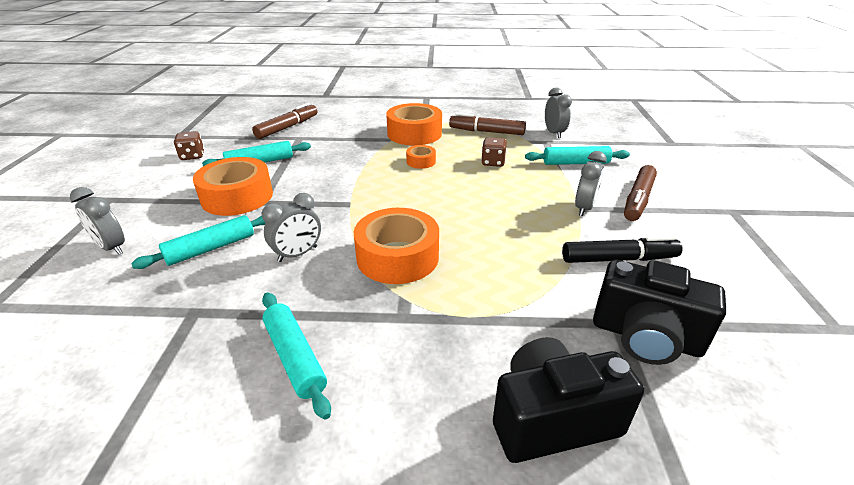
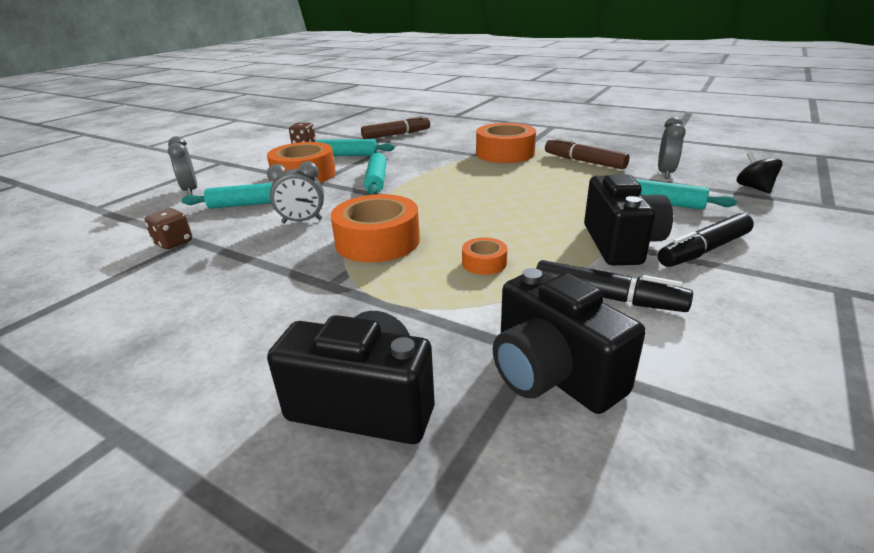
camera: 30 degrees right, 5 degrees down
turquoise rolling pin [262,292,331,419] -> turquoise rolling pin moved to [364,152,386,195]
orange tape [406,145,436,169] -> orange tape moved to [462,237,507,275]
brown dice [481,137,507,167] -> brown dice moved to [145,208,192,249]
grey clock [575,151,607,216] -> black camera [584,174,673,265]
brown marker [624,165,657,221] -> black marker [658,213,754,267]
none -> black spinning top [736,151,782,193]

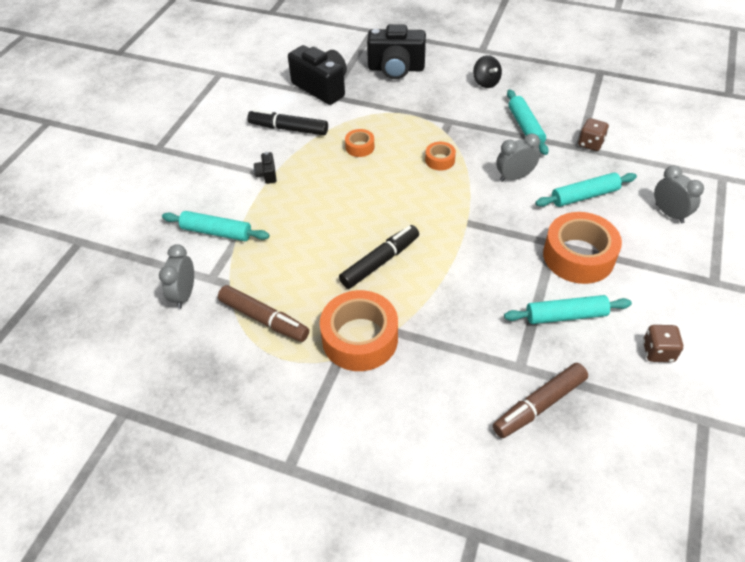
camera: 170 degrees right, 20 degrees up
orange tape [330,194,420,262] -> orange tape [425,142,456,171], size x0.48
turquoise rolling pin [364,152,386,195] -> turquoise rolling pin moved to [507,89,549,155]
black camera [584,174,673,265] -> black camera [254,152,277,184], size x0.43
black marker [658,213,754,267] -> black marker moved to [339,225,419,289]
black spinning top [736,151,782,193] -> black spinning top moved to [473,55,502,88]

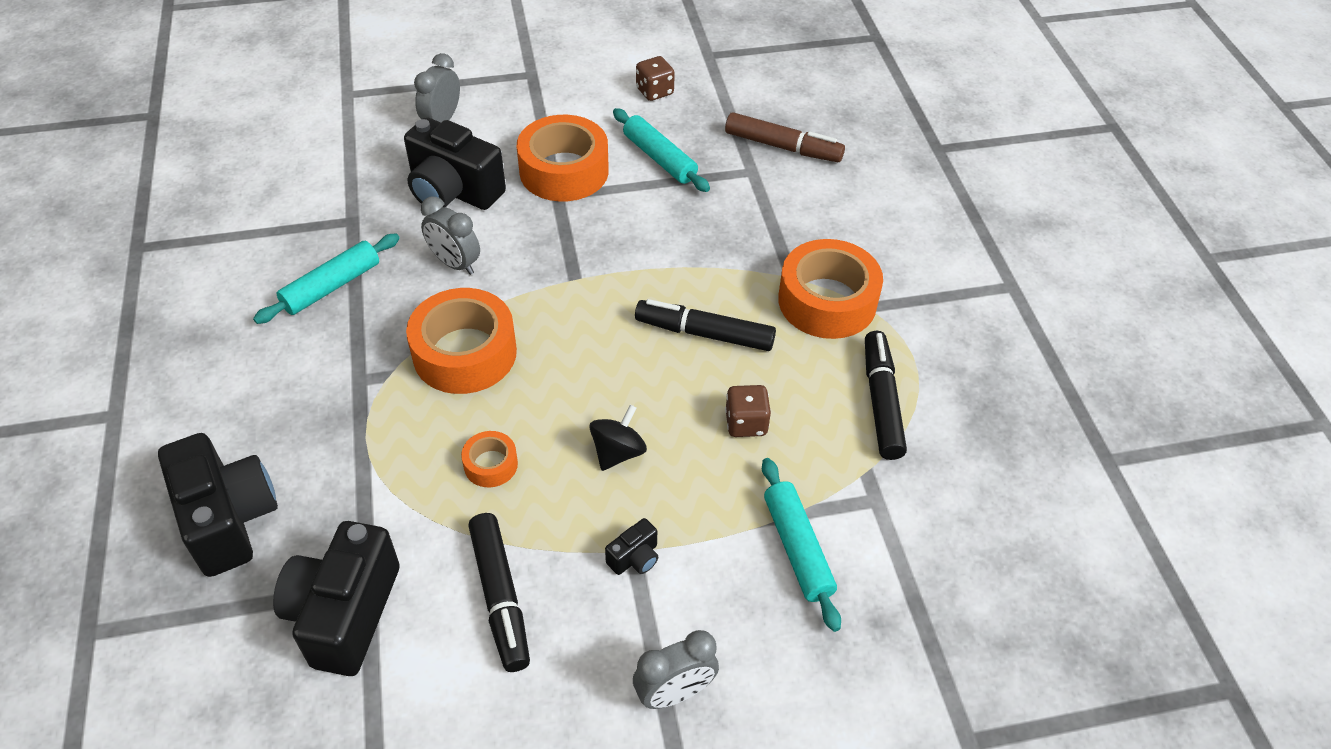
camera: 125 degrees left, 0 degrees up
grey clock [159,244,194,309] -> grey clock moved to [633,630,719,709]
brown marker [218,285,309,342] -> black marker [865,331,907,460]
orange tape [425,142,456,171] -> orange tape [406,288,517,394], size x2.08
black spinning top [473,55,502,88] -> black spinning top moved to [589,405,647,471]
turquoise rolling pin [535,173,637,207] -> black camera [404,117,506,210]
brown dice [578,118,609,151] -> brown dice moved to [725,385,771,437]

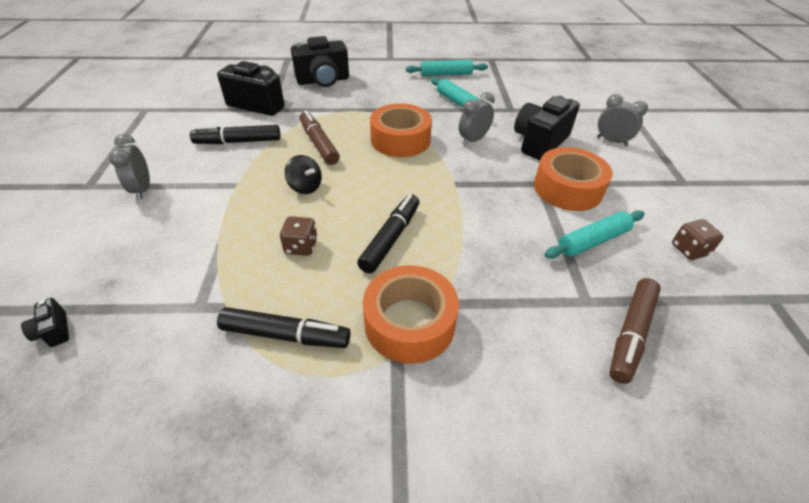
camera: 100 degrees right, 5 degrees down
orange tape [461,431,518,487] -> brown marker [300,110,340,165]
black camera [605,518,658,575] -> black camera moved to [21,298,69,347]
turquoise rolling pin [762,458,841,632] -> turquoise rolling pin moved to [406,60,488,76]

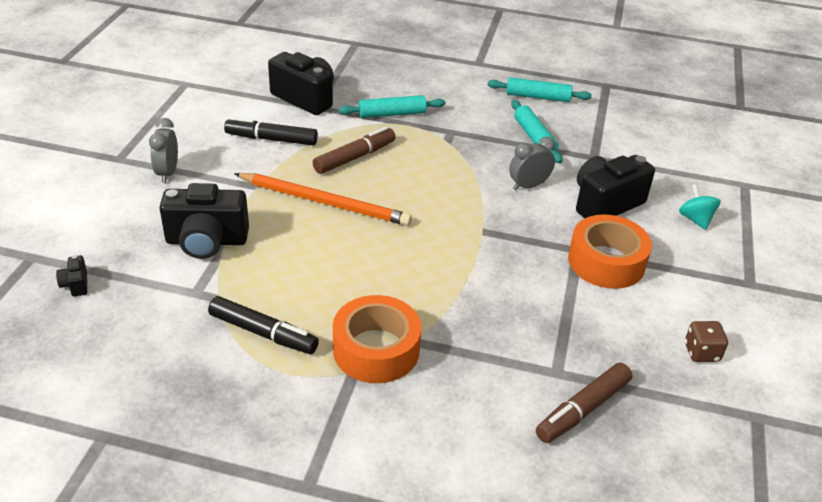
camera: 15 degrees right, 5 degrees down
brown dice [280,216,318,256] -> none
black spinning top [285,155,322,194] -> orange pencil [234,173,412,226]
black camera [291,36,349,87] -> black camera moved to [159,183,249,259]
brown marker [300,110,340,165] -> brown marker turned 60 degrees clockwise [313,127,396,174]
black marker [357,194,419,274] -> none
orange tape [370,104,432,157] -> none
turquoise rolling pin [544,210,645,259] -> turquoise rolling pin moved to [339,95,445,118]
grey clock [597,94,648,146] -> turquoise spinning top [679,184,721,230]

